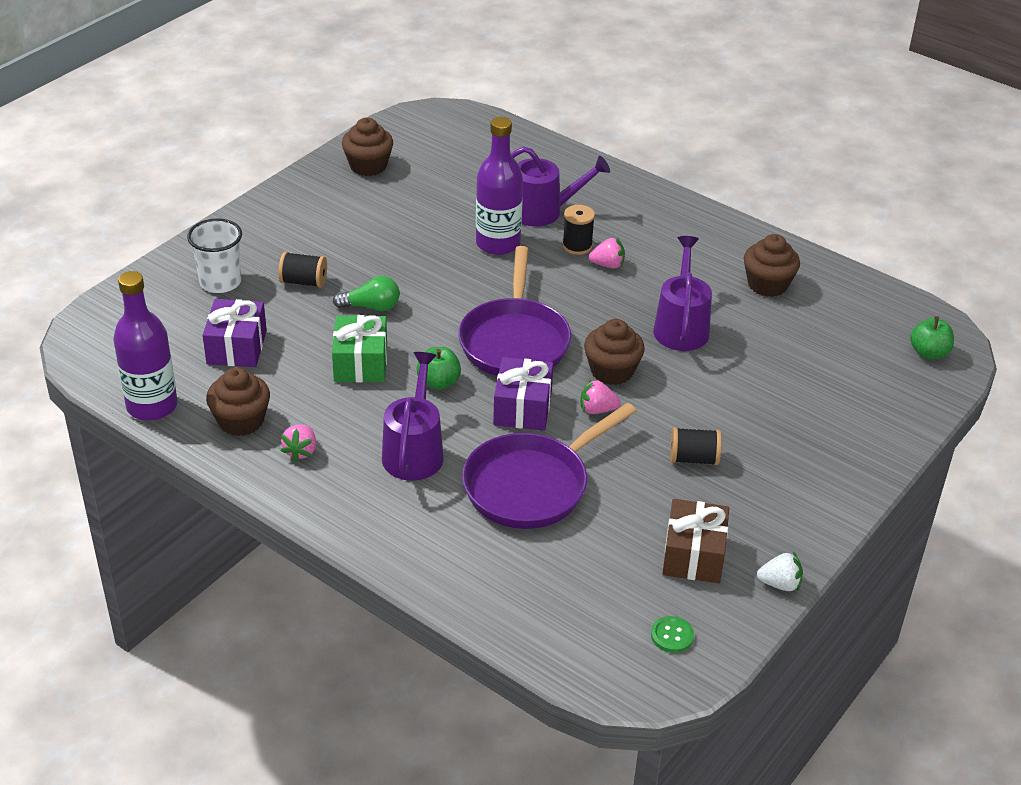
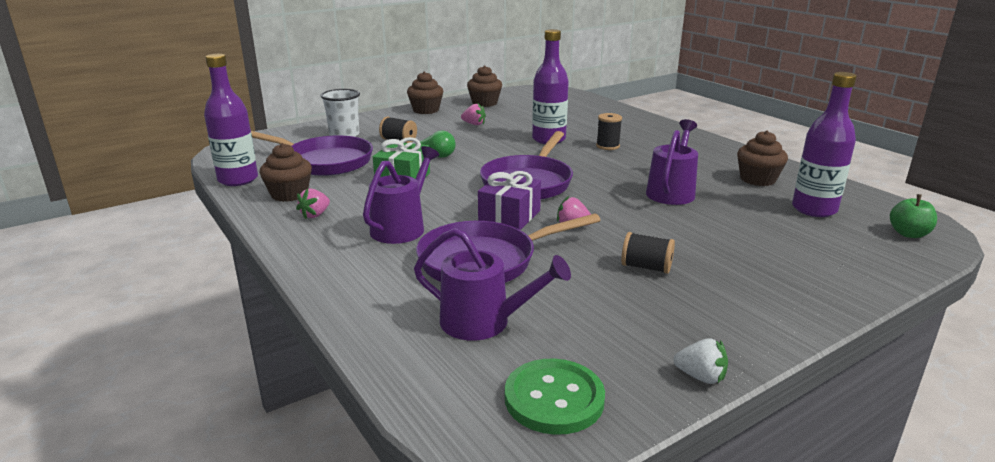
camera: 20 degrees right, 15 degrees down
purple gift [203,299,267,367] -> purple pan [251,131,373,176]
green apple [417,347,461,390] -> none
purple watering can [511,147,610,227] -> purple watering can moved to [414,228,571,341]
brown cupcake [584,319,645,385] -> brown cupcake moved to [407,71,443,114]
pink strawberry [589,238,625,269] -> pink strawberry moved to [461,104,486,125]
green button [651,616,694,653] -> green button [505,358,605,435], size x2.00
brown gift [662,499,729,583] -> none
none -> purple bottle [792,72,857,217]

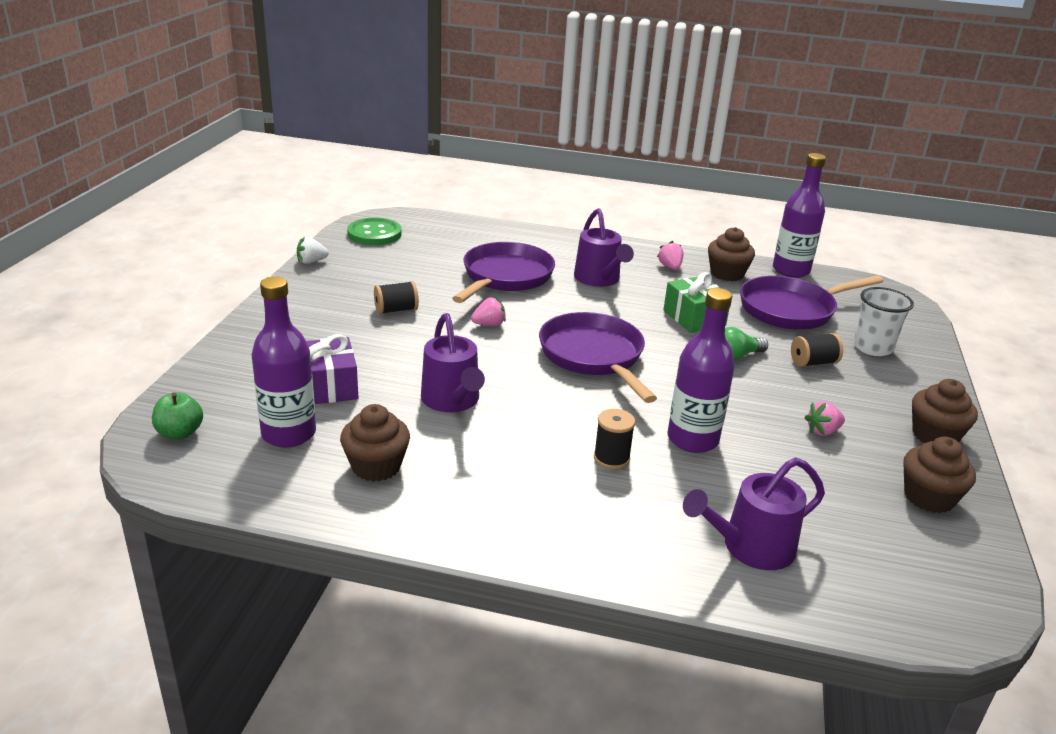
camera: 135 degrees right, 5 degrees up
purple watering can [414,228,571,341] -> purple watering can moved to [683,457,825,570]
purple gift [478,171,541,230] -> purple gift moved to [306,334,358,404]

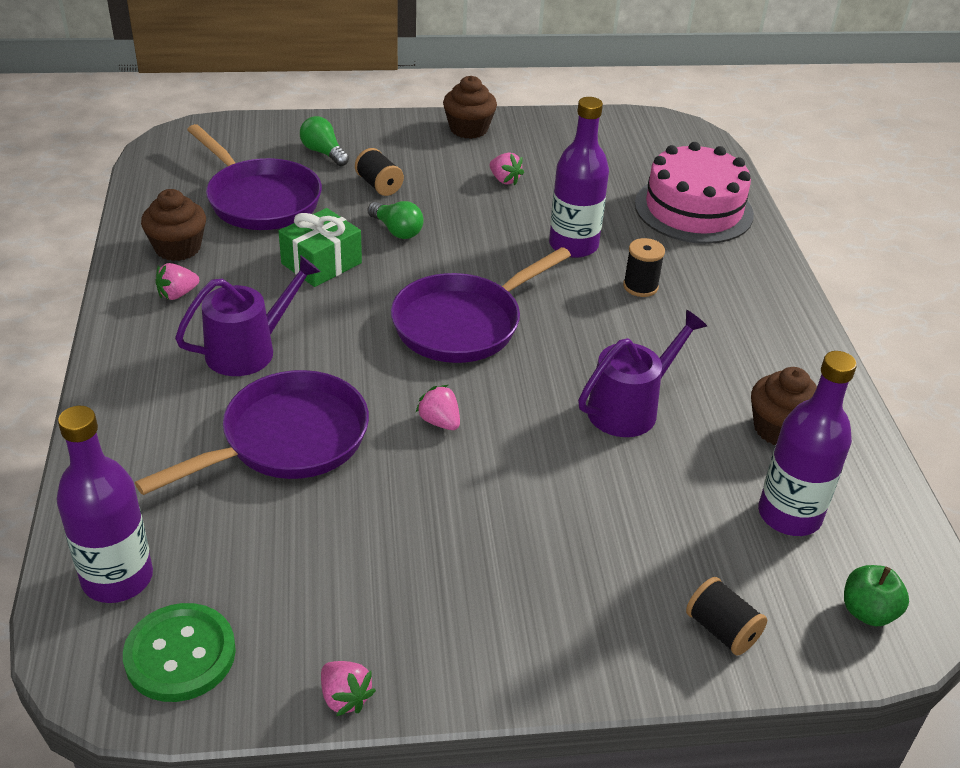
camera: 110 degrees left, 10 degrees up
white strawberry [297,237,329,264] -> pink strawberry [321,661,376,716]
purple gift [306,334,358,404] -> none
black spool [374,281,419,314] -> black spool moved to [686,577,767,655]
purple pan [452,242,555,303] -> purple pan turned 135 degrees clockwise [135,370,369,495]
purple watering can [683,457,825,570] -> pink cake [635,142,754,244]
purple bottle [773,153,826,278] -> purple bottle moved to [56,406,153,603]
white cup [854,287,914,356] -> green light bulb [300,116,349,166]
brown cupcake [903,437,976,513] -> none

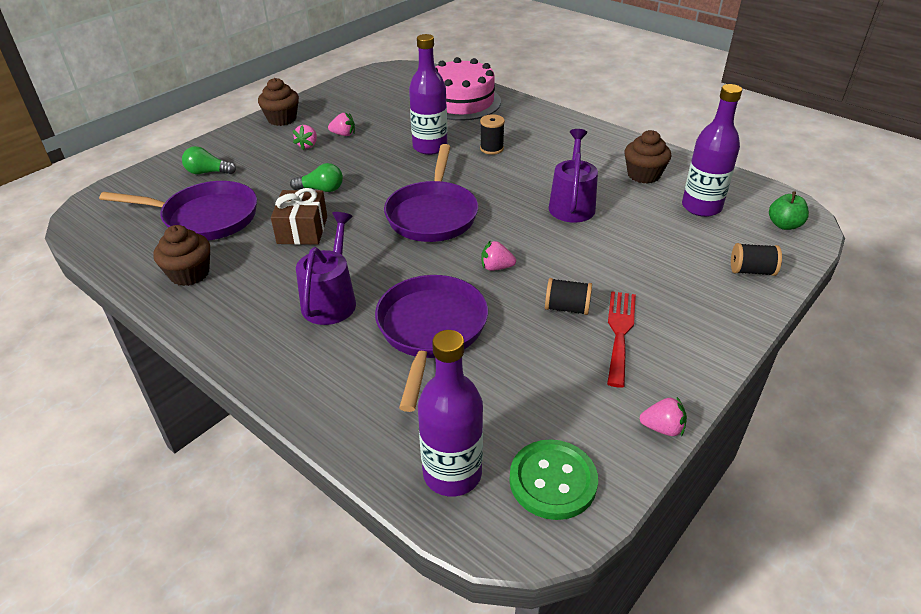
camera: 40 degrees left, 0 degrees up
pink strawberry [155,263,199,300] -> pink strawberry moved to [293,125,317,150]
green gift [279,208,362,287] -> brown gift [271,188,327,245]
black spool [355,148,404,196] -> black spool moved to [545,278,592,315]
none -> red fork [607,291,636,388]

